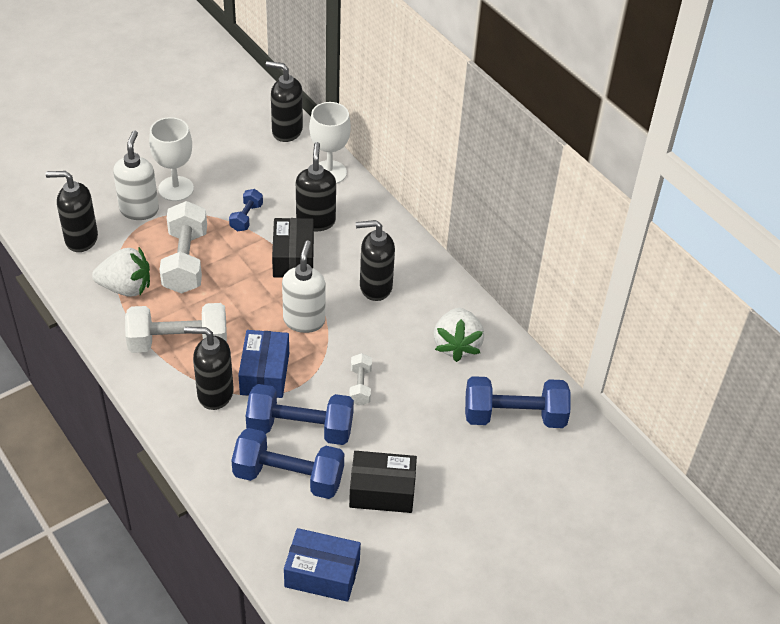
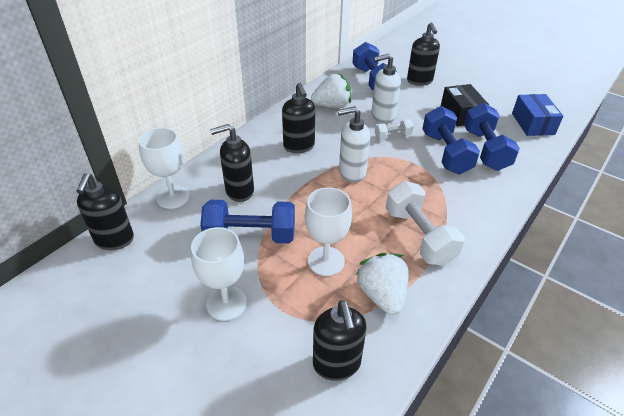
camera: 105 degrees left, 5 degrees down
white soap dispenser [113,130,159,220] -> white soap dispenser moved to [372,54,401,123]
white dumbbell [159,201,207,294] -> white goblet [305,187,352,276]
black soap dispenser [184,327,234,410] -> black soap dispenser moved to [407,22,440,86]
blue dumbbell [229,189,263,231] -> blue dumbbell [200,200,295,244], size x1.96
blue box [238,330,289,398] -> none
black box [272,218,314,277] -> none

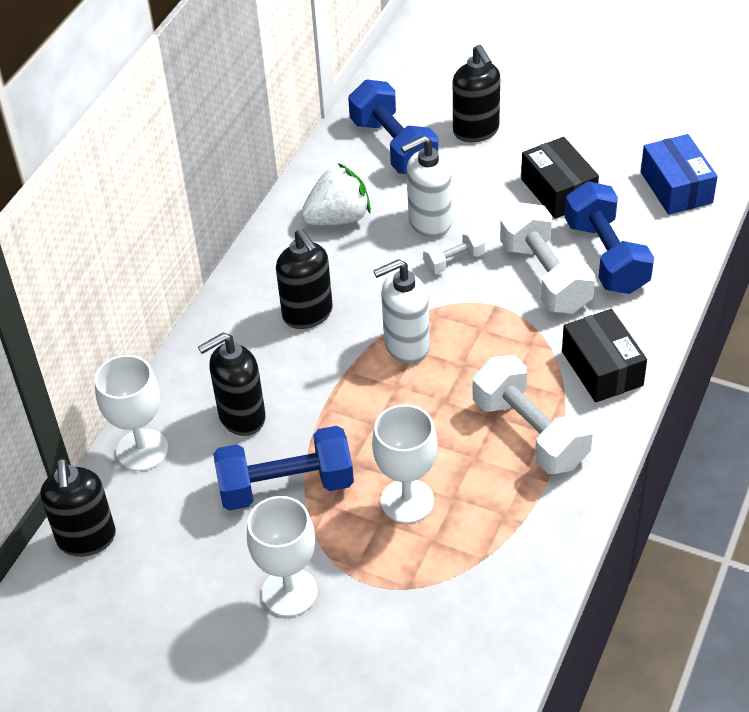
camera: 10 degrees left, 5 degrees up
black soap dispenser [313,300,367,381] -> none
white strawberry [356,253,409,315] -> none
blue dumbbell [422,106,480,174] -> white dumbbell [500,203,596,314]
none -> black box [562,309,647,402]

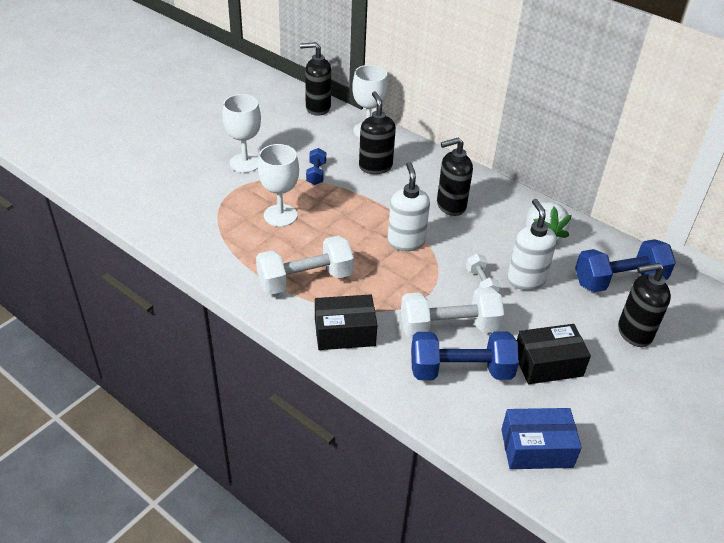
camera: 100 degrees right, 5 degrees down
blue dumbbell [213,426,354,511] -> blue dumbbell [306,148,326,185], size x0.51

